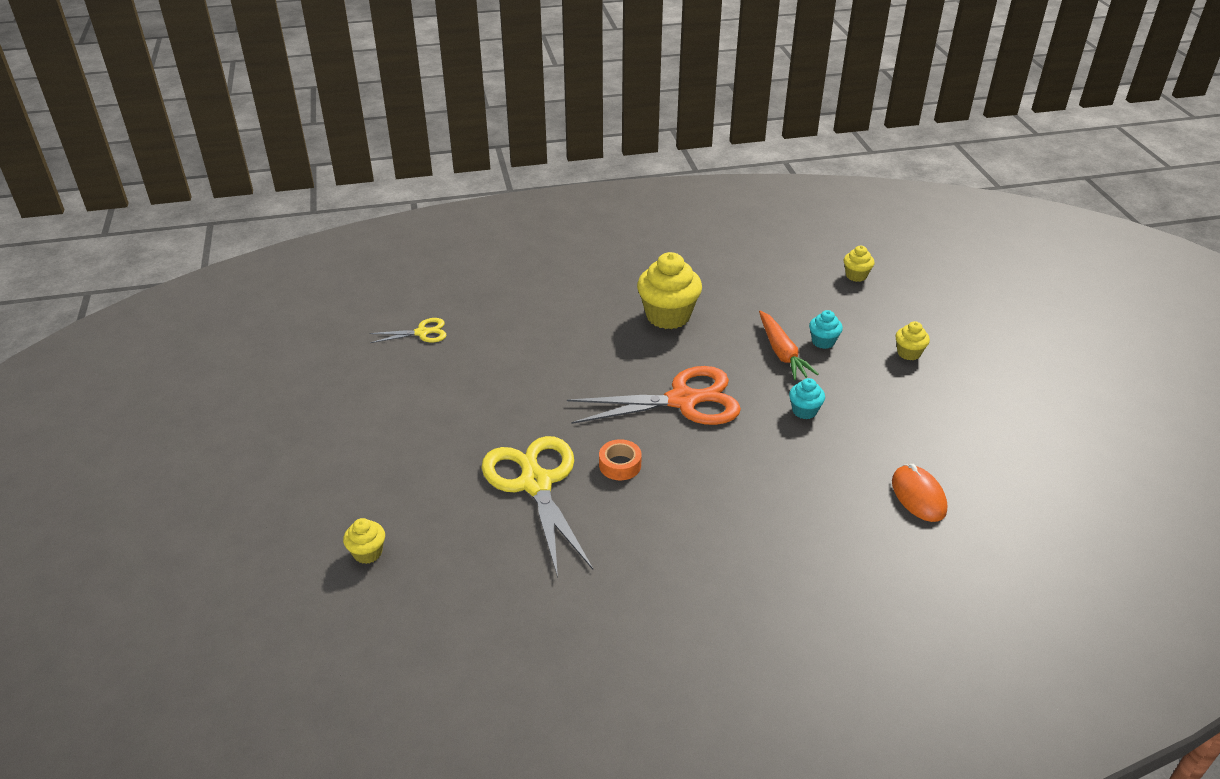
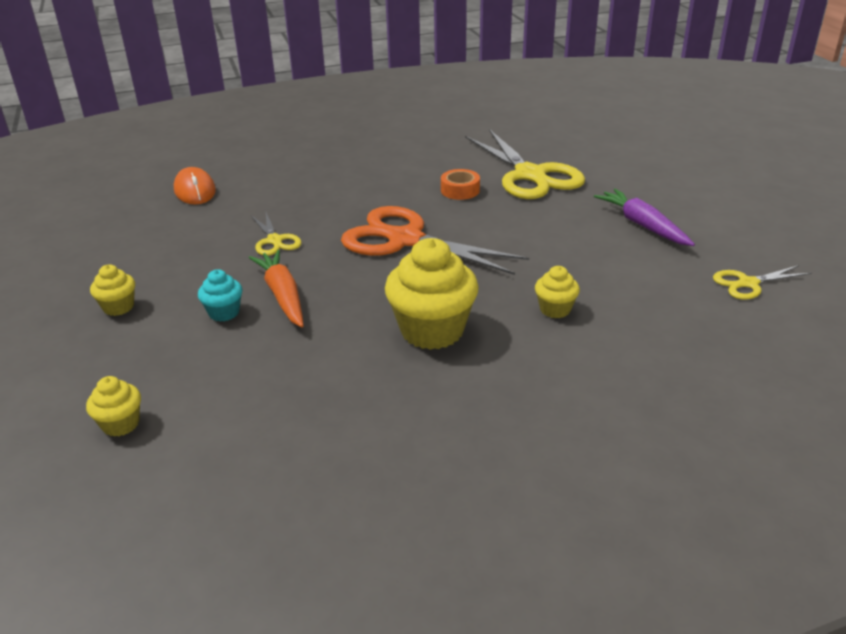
camera: 175 degrees right, 5 degrees down
yellow cupcake [343,518,385,564] -> yellow cupcake moved to [535,266,580,318]
orange scissors [567,366,741,425] -> orange scissors turned 45 degrees clockwise [341,206,529,275]
turquoise cupcake [789,378,825,419] -> yellow scissors [251,212,302,256]
none -> purple carrot [594,189,695,246]

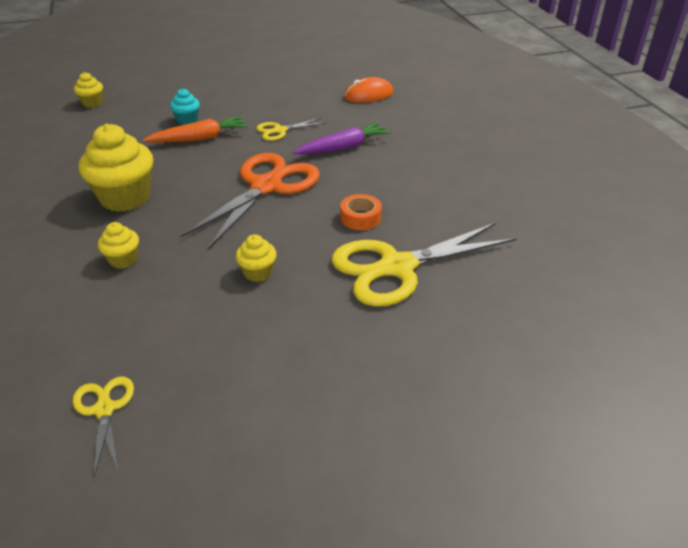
camera: 90 degrees right, 5 degrees up
yellow cupcake [90,264,135,316] -> yellow cupcake moved to [235,234,277,282]
purple carrot [594,189,695,246] -> purple carrot moved to [293,122,391,154]

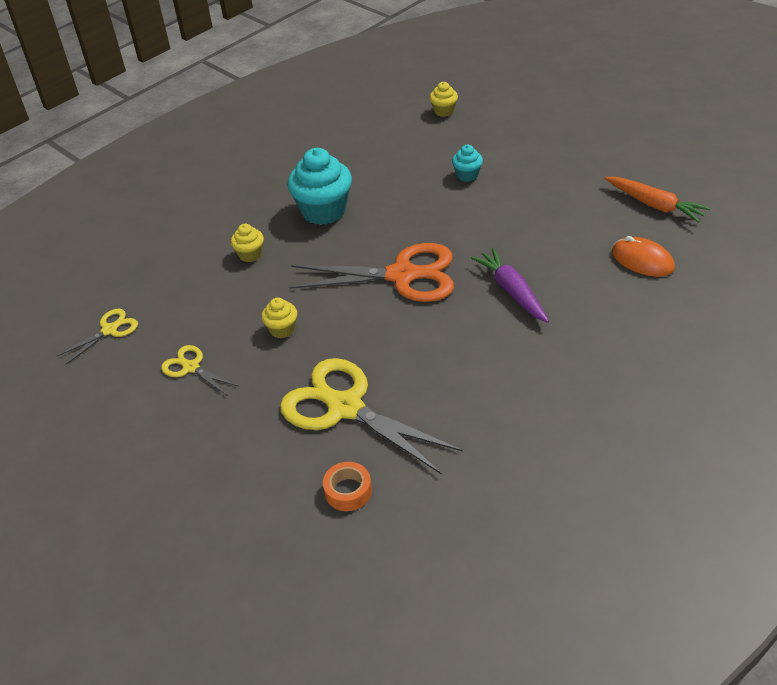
camera: 65 degrees right, 5 degrees up
yellow cupcake [79,124,154,212] -> turquoise cupcake [287,148,352,225]
orange carrot [143,116,248,143] -> orange carrot moved to [605,177,710,223]
yellow scissors [256,118,326,141] -> yellow scissors moved to [161,345,239,396]
purple carrot [293,122,391,154] -> purple carrot turned 150 degrees counterclockwise [471,248,549,323]
orange tape [340,194,382,230] -> orange tape moved to [323,462,372,511]

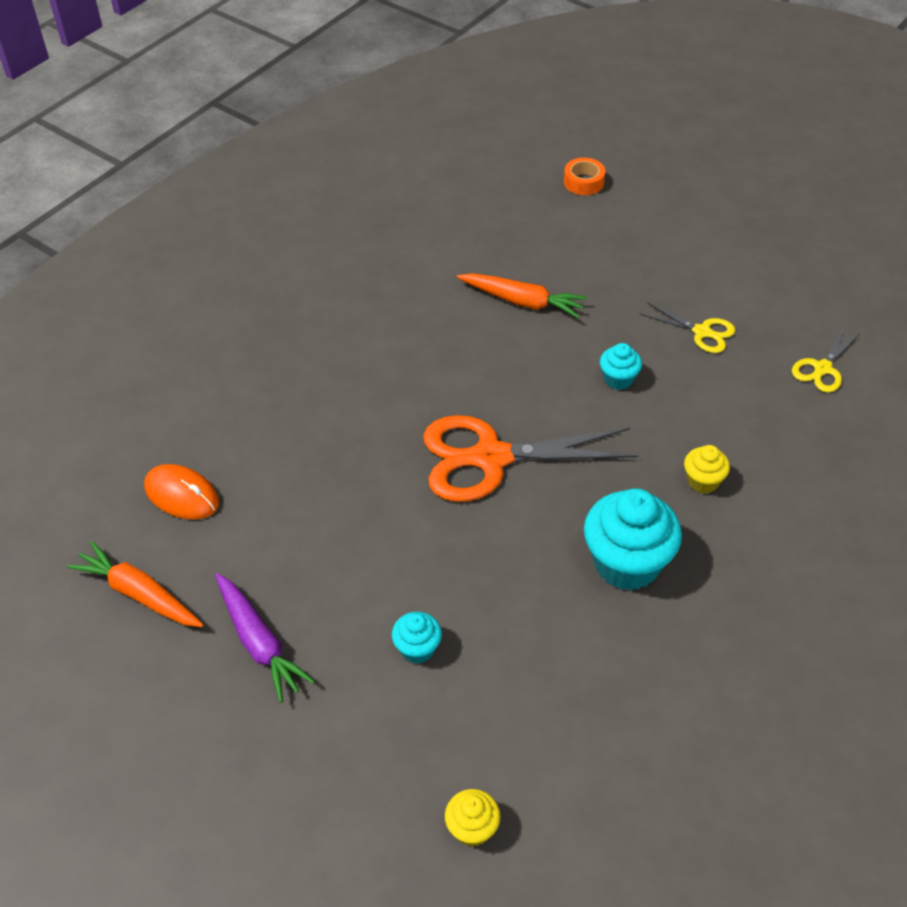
camera: 170 degrees right, 5 degrees up
yellow cupcake [261,298,297,338] -> turquoise cupcake [600,343,642,390]
yellow scissors [280,358,462,475] -> orange carrot [457,273,587,318]
orange tape [323,462,372,511] -> orange tape moved to [564,158,605,195]
purple carrot [471,248,549,323] -> purple carrot moved to [215,573,315,703]

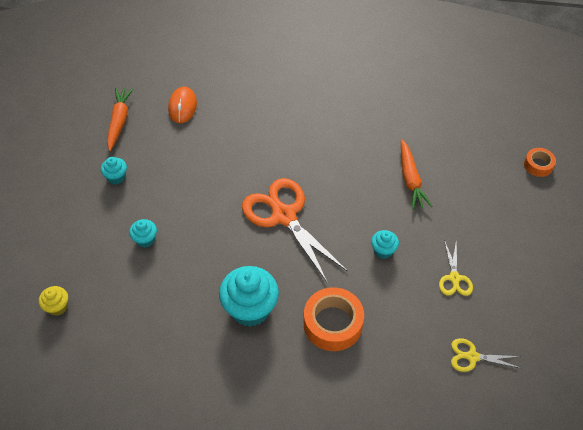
camera: 60 degrees right, 5 degrees up
purple carrot [215,573,315,703] -> turquoise cupcake [101,157,127,184]
yellow cupcake [684,445,730,494] -> orange tape [304,287,364,351]

